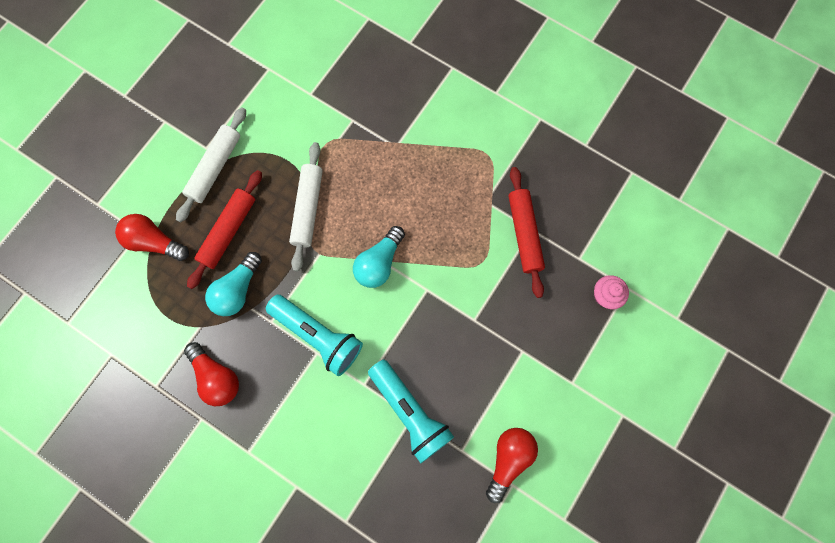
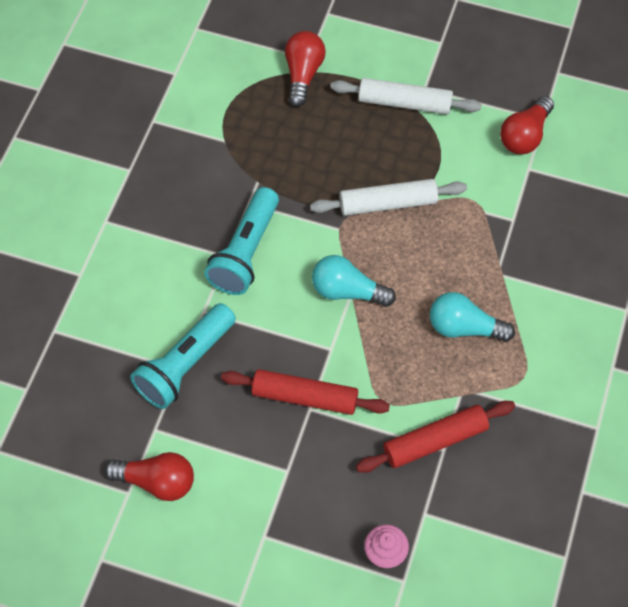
camera: 75 degrees right, 15 degrees down
red light bulb [184,342,239,406] -> red light bulb moved to [500,96,554,154]
red rolling pin [187,170,262,289] -> red rolling pin moved to [221,369,390,415]
turquoise light bulb [205,252,262,316] -> turquoise light bulb moved to [430,292,515,342]

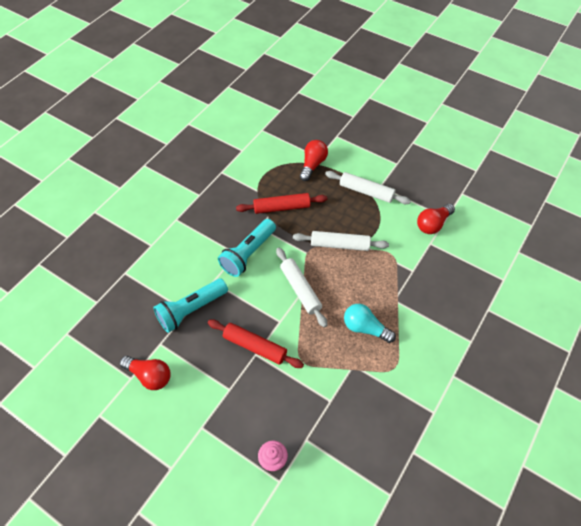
camera: 15 degrees right, 5 degrees down
turquoise light bulb [312,255,396,307] -> white rolling pin [276,248,328,328]
red rolling pin [356,401,515,473] -> red rolling pin moved to [236,193,327,214]

